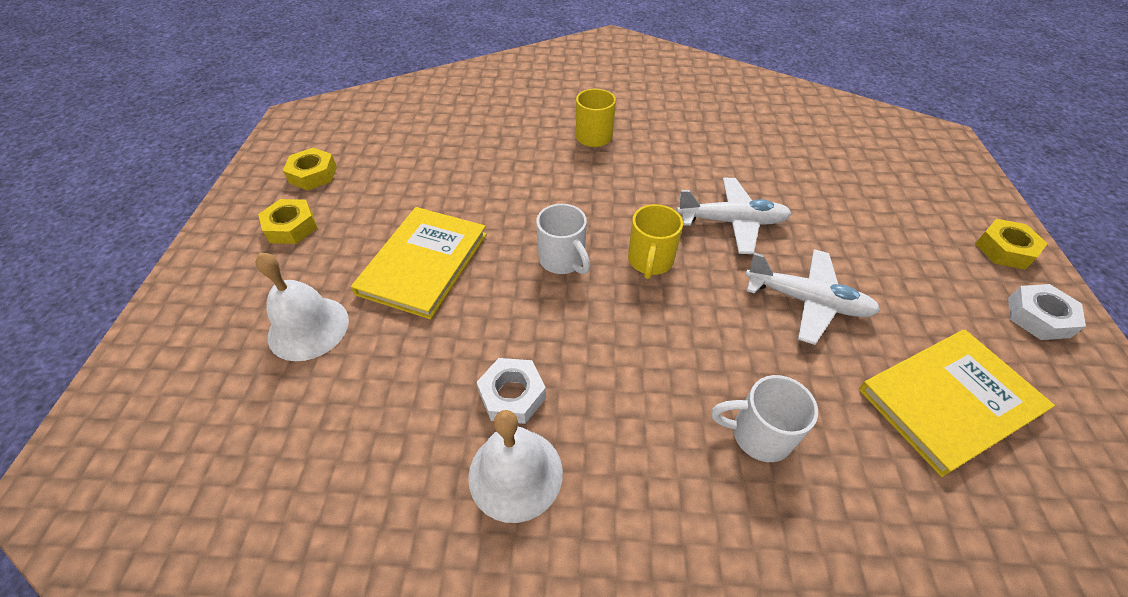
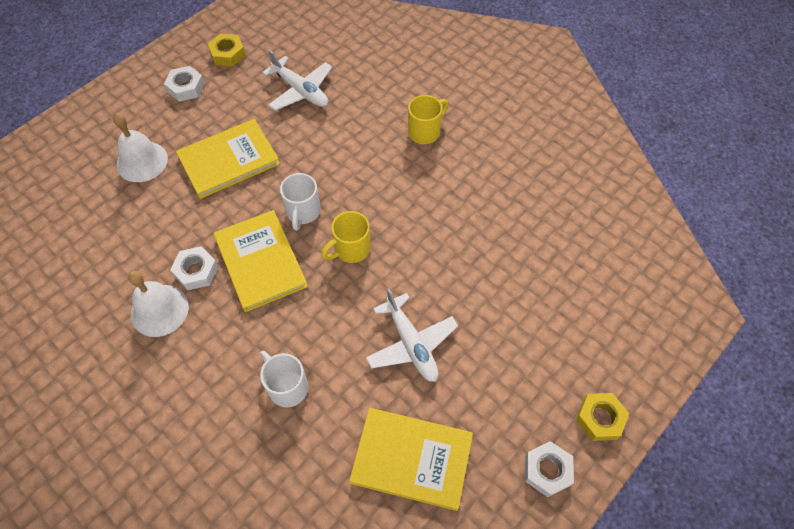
camera: 40 degrees right, 10 degrees up
yellow nut [258,199,317,244] -> white nut [164,66,205,102]
white plane [676,178,792,254] -> white plane moved to [262,50,332,111]
none -> yellow book [214,210,308,312]

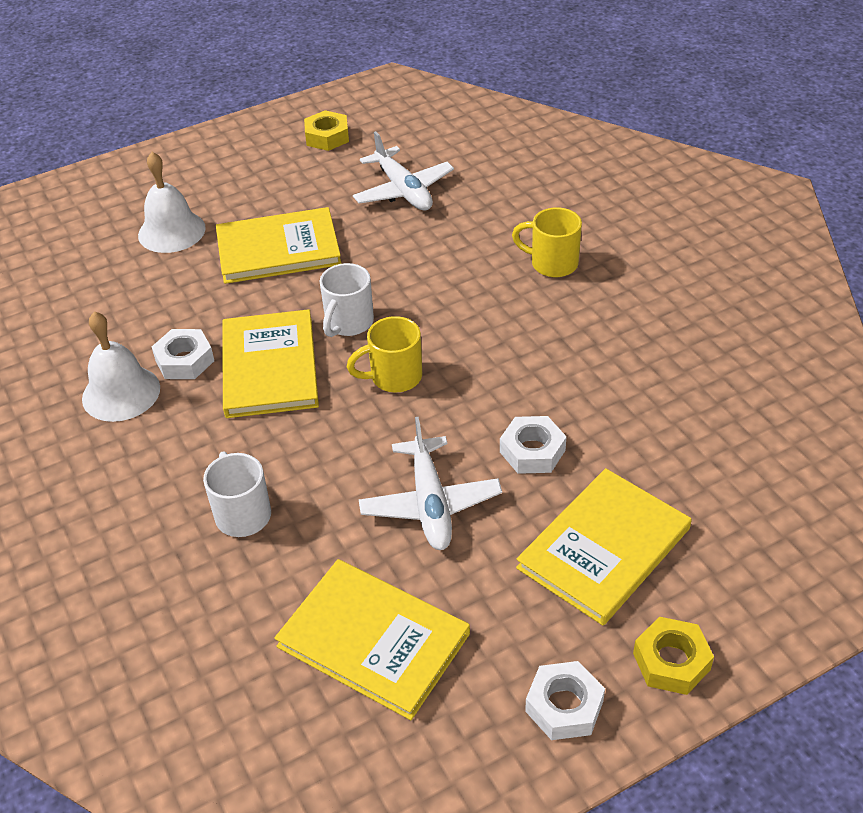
camera: 20 degrees right, 15 degrees down
white nut [164,66,205,102] -> white nut moved to [500,416,567,474]
yellow mug [408,95,448,144] -> yellow mug turned 135 degrees counterclockwise [512,207,582,277]
none -> yellow book [516,468,692,626]

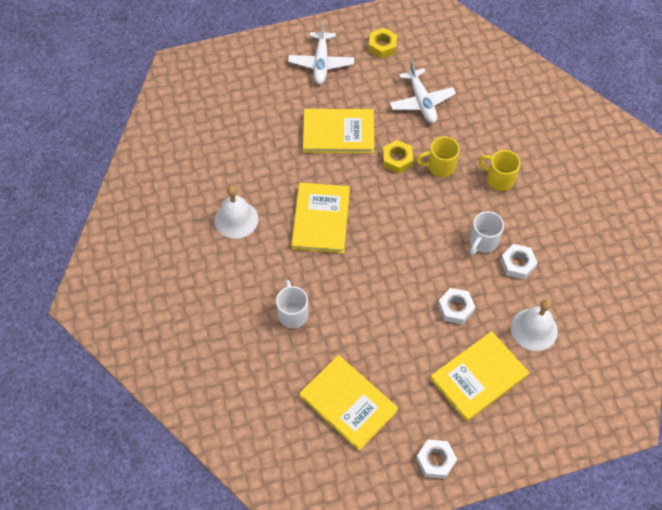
camera: 10 degrees right, 15 degrees up
white bell [138,152,206,253] -> white bell moved to [511,299,558,351]
white nut [152,329,214,379] -> white nut moved to [500,244,537,280]
white mug [320,263,374,337] -> white mug moved to [470,211,504,255]
yellow mug [347,316,422,392] -> yellow mug moved to [416,137,460,177]
white plane [359,417,502,550] -> white plane moved to [288,21,354,84]
yellow nut [633,617,714,695] -> yellow nut moved to [382,140,413,174]

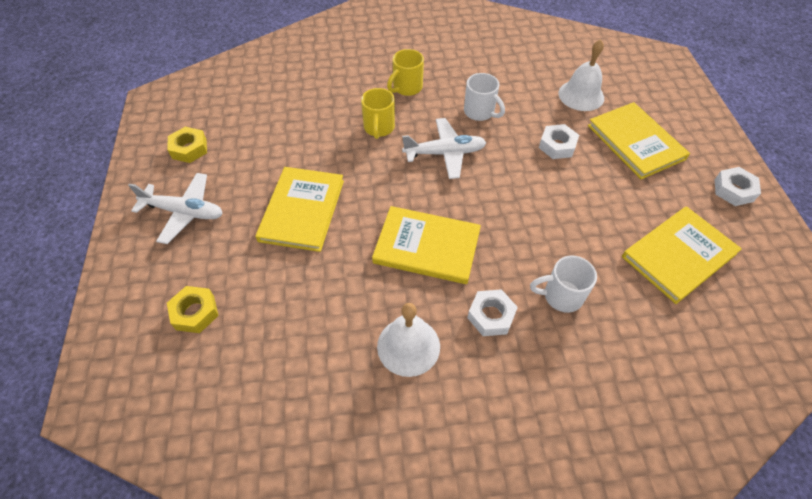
camera: 80 degrees left, 5 degrees down
yellow nut [382,140,413,174] -> yellow nut moved to [167,286,219,333]
white plane [390,60,456,123] -> white plane moved to [402,118,486,179]
white nut [500,244,537,280] -> white nut moved to [467,289,518,336]

